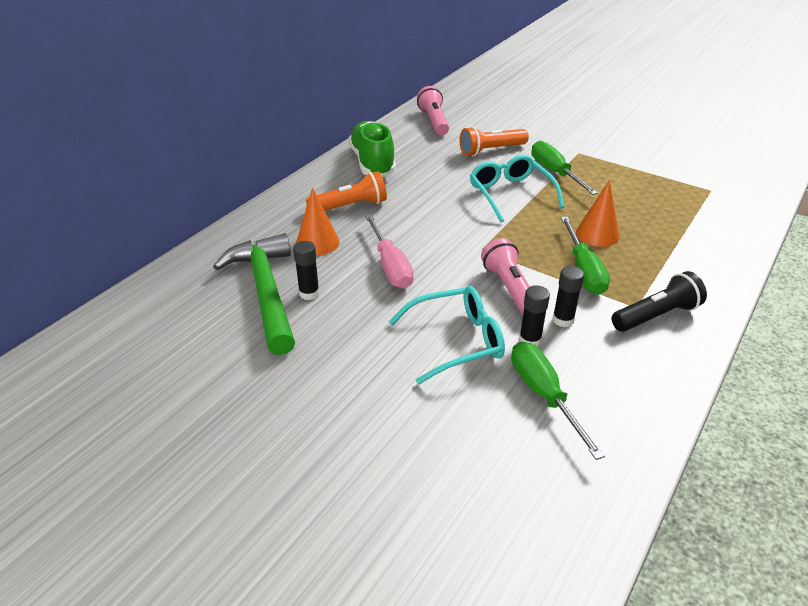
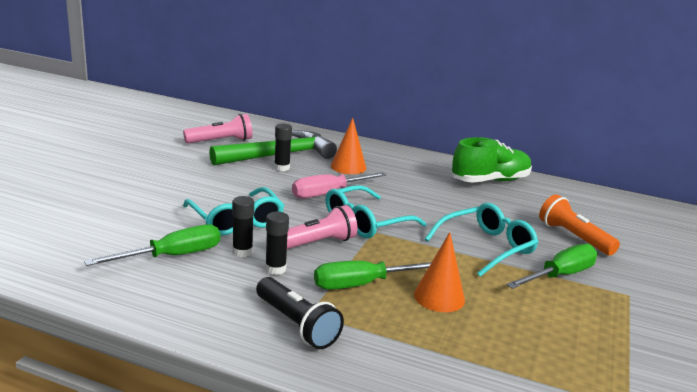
camera: 75 degrees right, 15 degrees down
orange flashlight [306,171,387,211] -> none
pink flashlight [417,86,449,135] -> pink flashlight moved to [183,114,252,143]
none -> turquoise glasses [326,185,427,238]

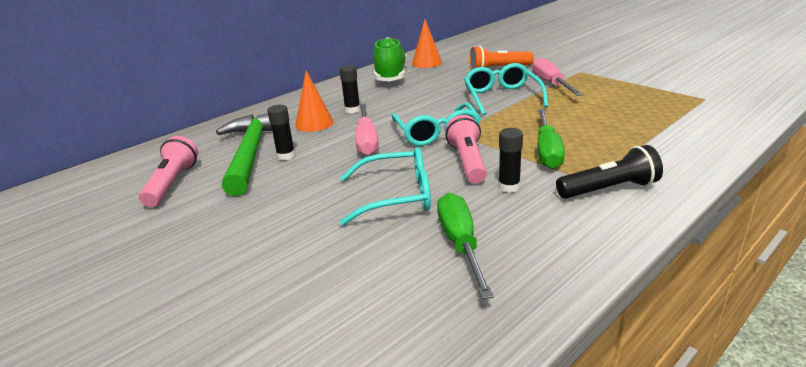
camera: 60 degrees left, 5 degrees up
black glue stick [232,196,254,257] -> black glue stick moved to [339,65,360,113]
orange cone [414,232,465,312] -> orange cone moved to [412,19,442,68]
green screwdriver [506,244,598,289] -> pink screwdriver [532,57,583,96]

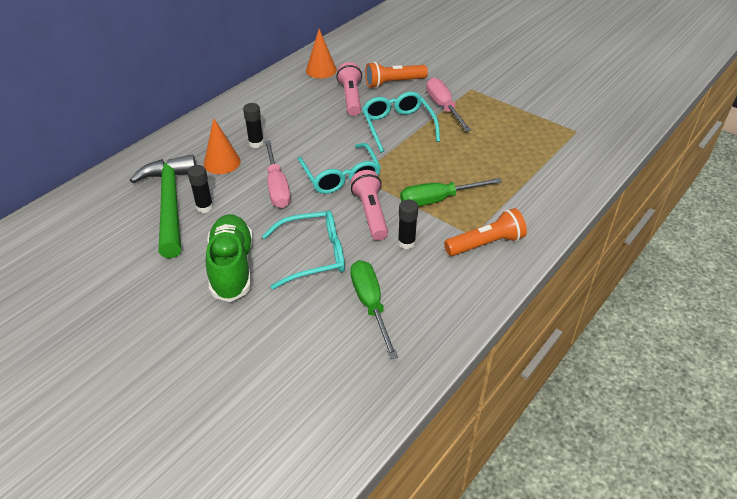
camera: 10 degrees left, 15 degrees up
pink flashlight [139,136,198,207] -> pink flashlight moved to [336,62,362,116]
green shoe [373,37,407,81] -> green shoe moved to [206,214,253,302]
green screwdriver [537,109,565,169] -> green screwdriver turned 75 degrees clockwise [400,178,502,206]
black flashlight [556,145,663,199] -> orange flashlight [444,208,527,256]

